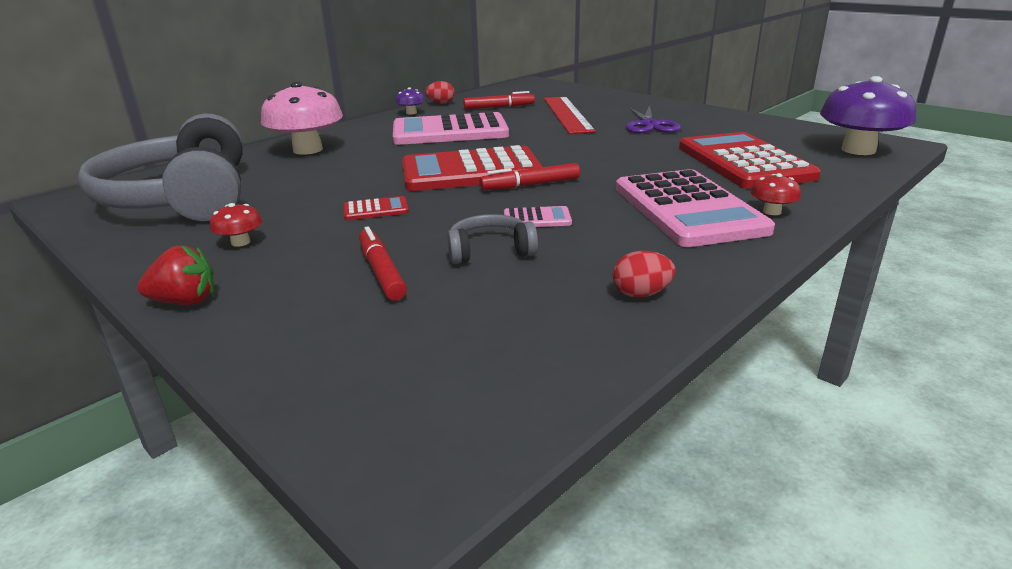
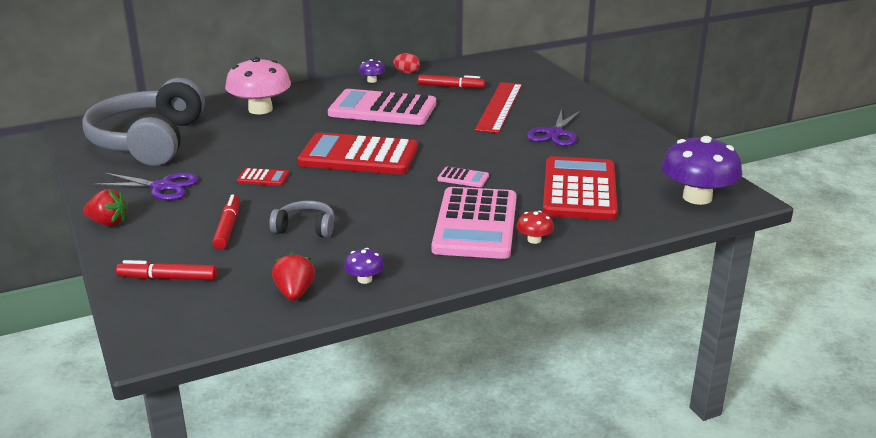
camera: 20 degrees right, 0 degrees up
red mushroom [210,203,262,247] -> purple scissors [93,173,199,201]
red marker [480,163,580,190] -> red marker moved to [116,260,217,280]
pink calculator [504,206,572,227] -> pink calculator moved to [437,167,489,187]
red egg [613,251,676,298] -> purple mushroom [344,248,385,284]
none -> red strawberry [272,252,315,301]

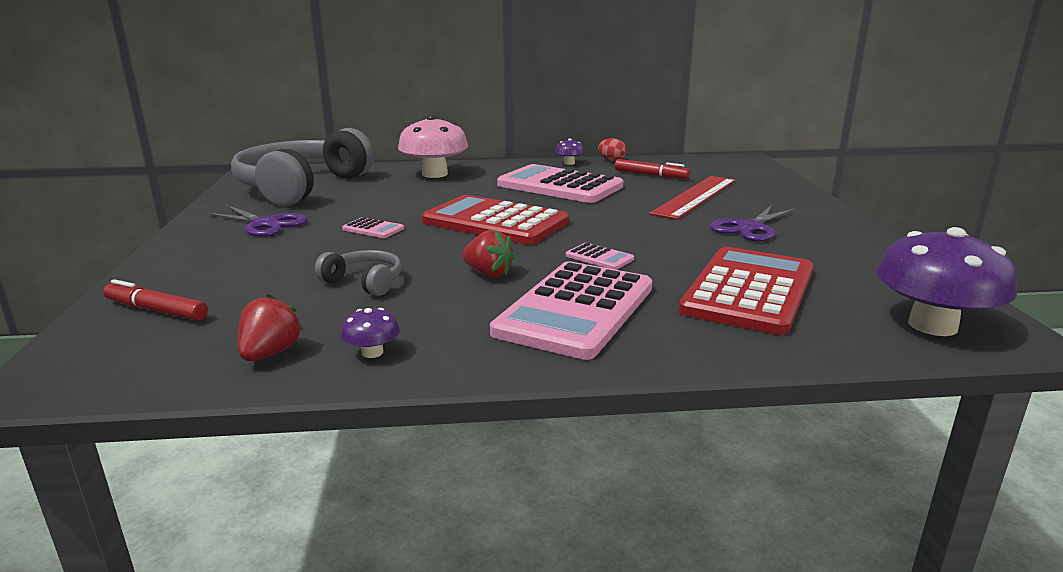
camera: 20 degrees right, 5 degrees down
red strawberry [83,189,128,227] -> red strawberry moved to [462,230,515,278]
red marker [212,195,240,250] -> none
red calculator [237,168,289,186] -> pink calculator [342,217,404,238]
red mushroom [516,211,554,244] -> none

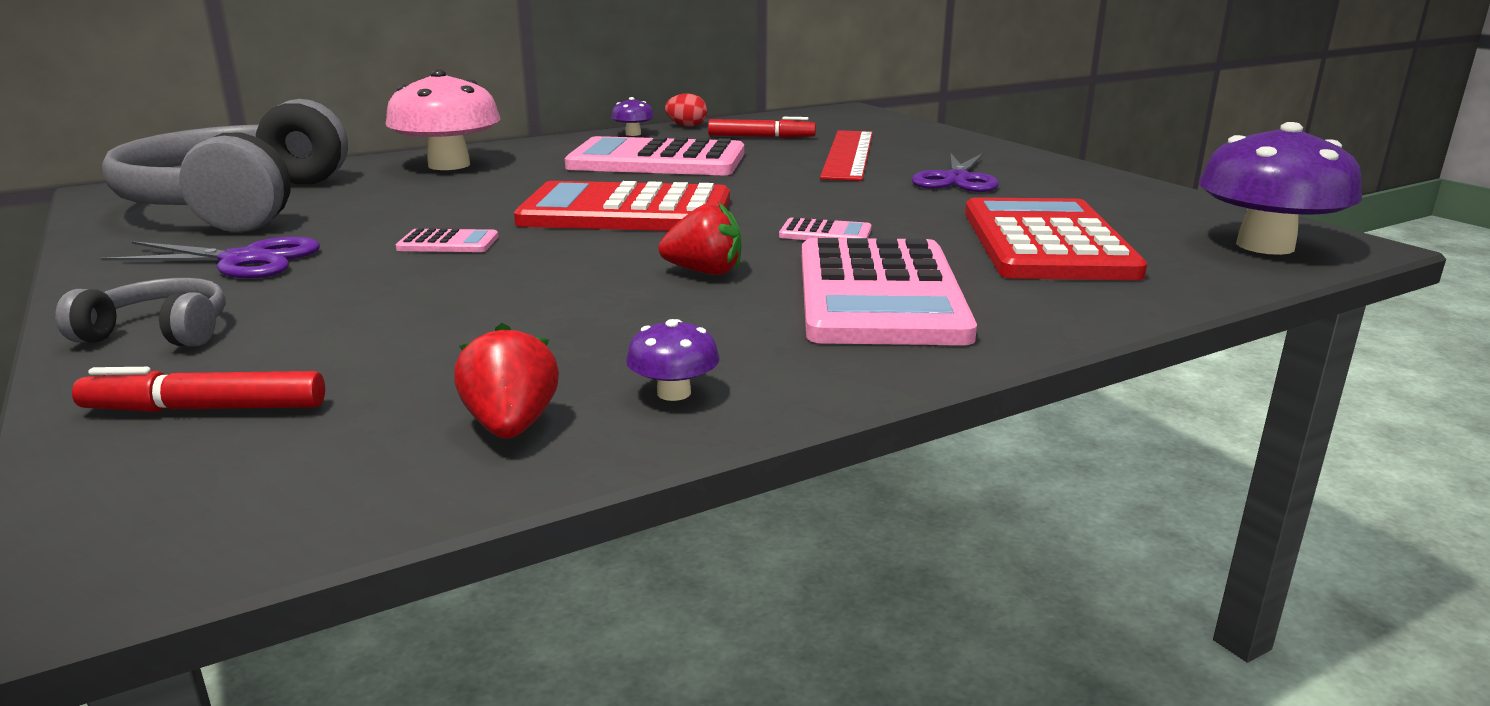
camera: 25 degrees left, 0 degrees up
grey headphones [315,250,402,296] -> grey headphones moved to [55,278,226,347]

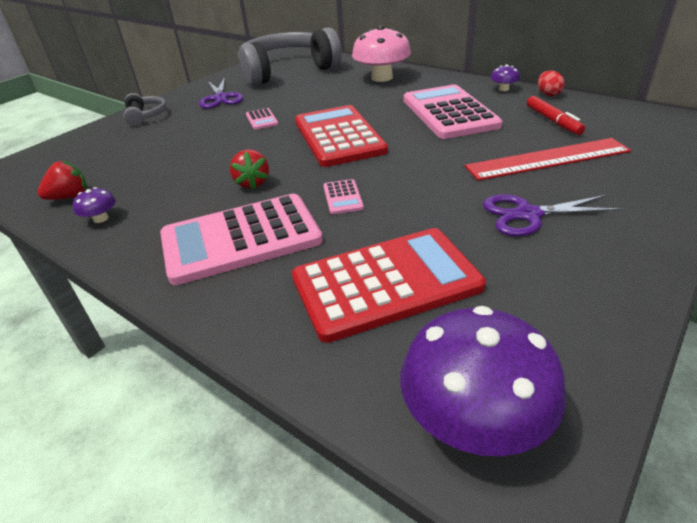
camera: 70 degrees right, 15 degrees up
red marker [72,367,325,412] -> none

